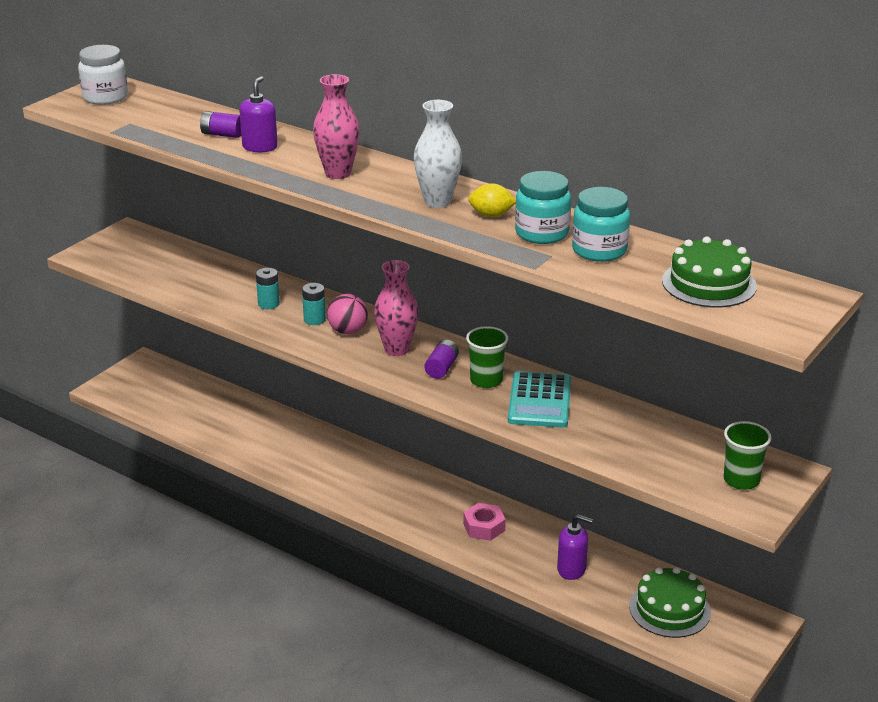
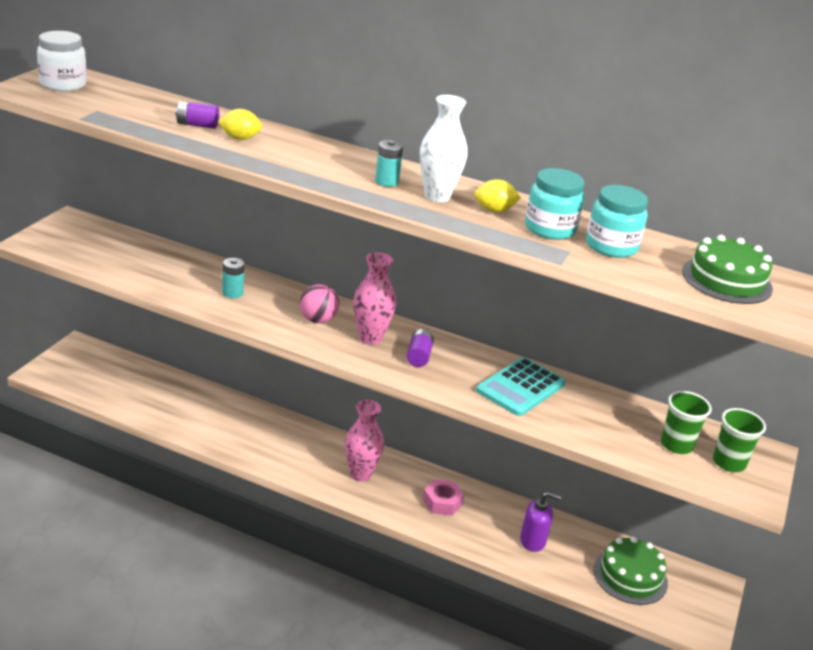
camera: 15 degrees left, 0 degrees up
purple soap dispenser [240,76,278,152] -> yellow lemon [218,109,263,140]
turquoise battery [302,283,326,325] -> turquoise battery moved to [375,140,403,187]
pink vase [313,74,360,179] -> pink vase moved to [345,400,384,482]
green cup [466,326,508,388] -> green cup moved to [661,391,712,454]
turquoise calculator [508,371,571,428] -> turquoise calculator turned 45 degrees clockwise [476,357,566,416]

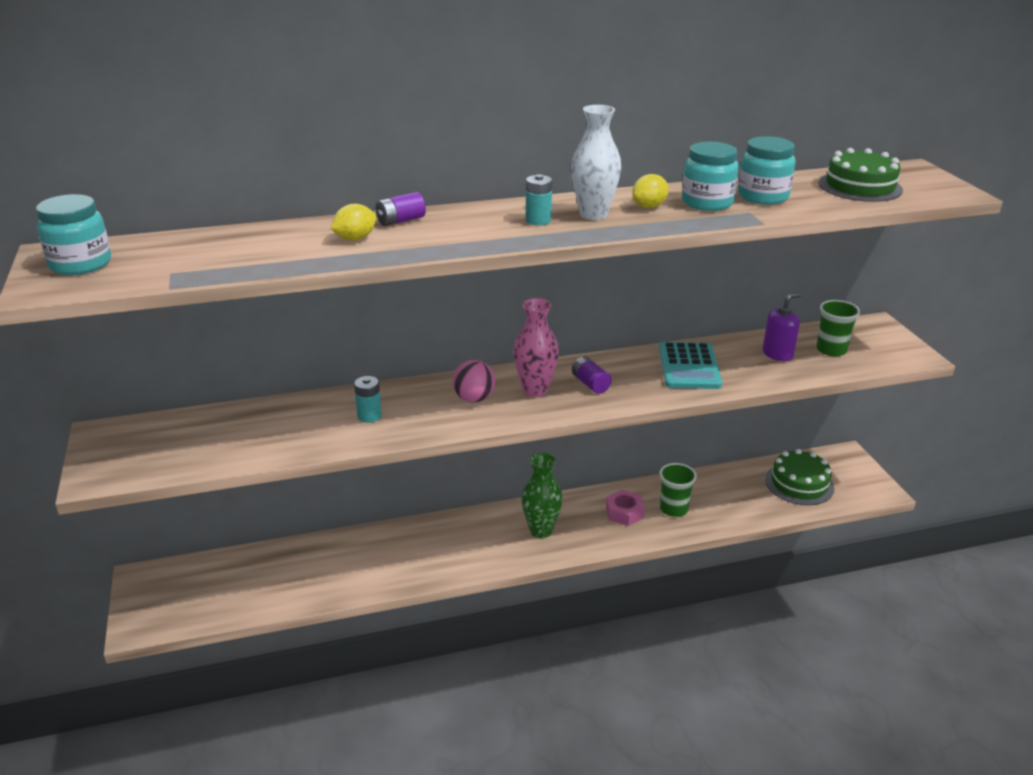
camera: 35 degrees left, 0 degrees up
white jar [37,31,87,91] -> turquoise jar [36,194,111,275]
purple battery [175,101,219,129] -> purple battery moved to [376,192,426,226]
pink vase [345,400,384,482] -> green vase [521,453,563,538]
purple soap dispenser [520,492,561,552] -> purple soap dispenser moved to [762,292,801,361]
green cup [713,408,766,472] -> green cup moved to [660,463,697,517]

